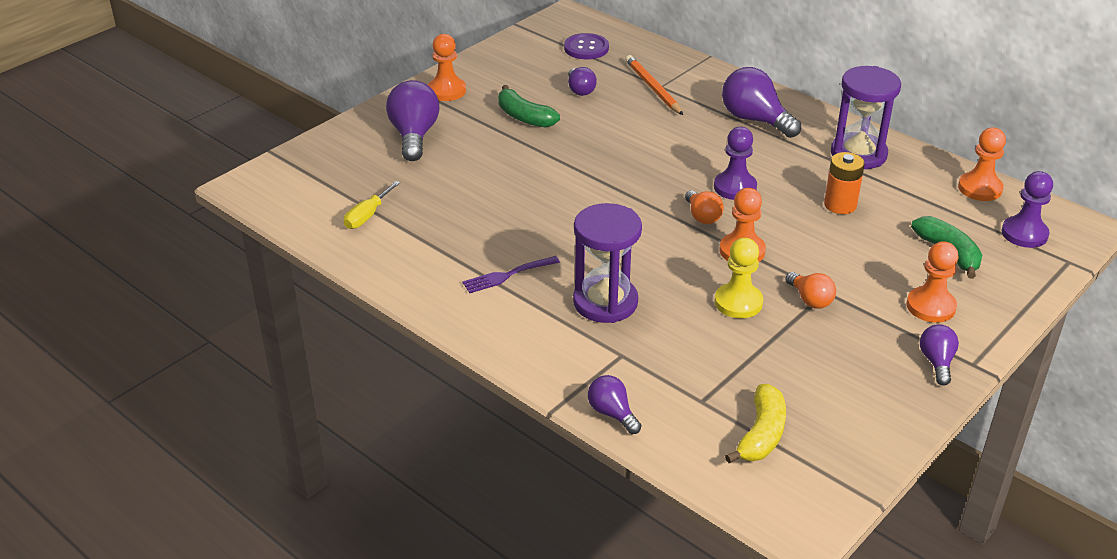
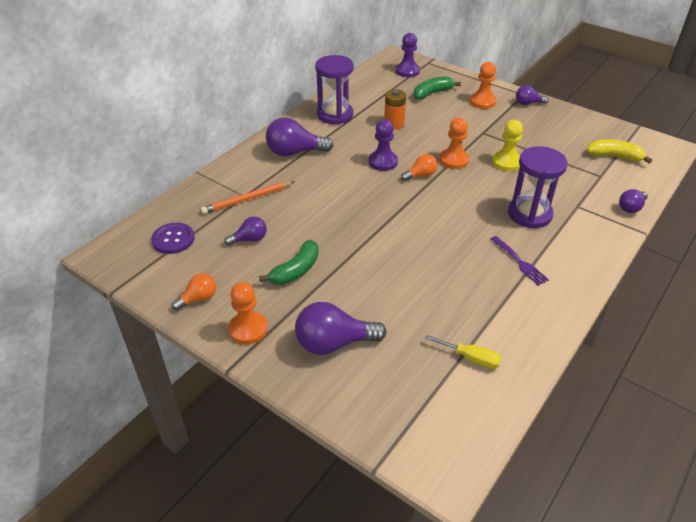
camera: 95 degrees left, 5 degrees up
purple light bulb [722,67,801,138] -> purple light bulb turned 45 degrees clockwise [266,117,333,157]
orange light bulb [785,272,836,309] -> orange light bulb moved to [172,273,216,311]
orange pawn [958,128,1006,201] -> none

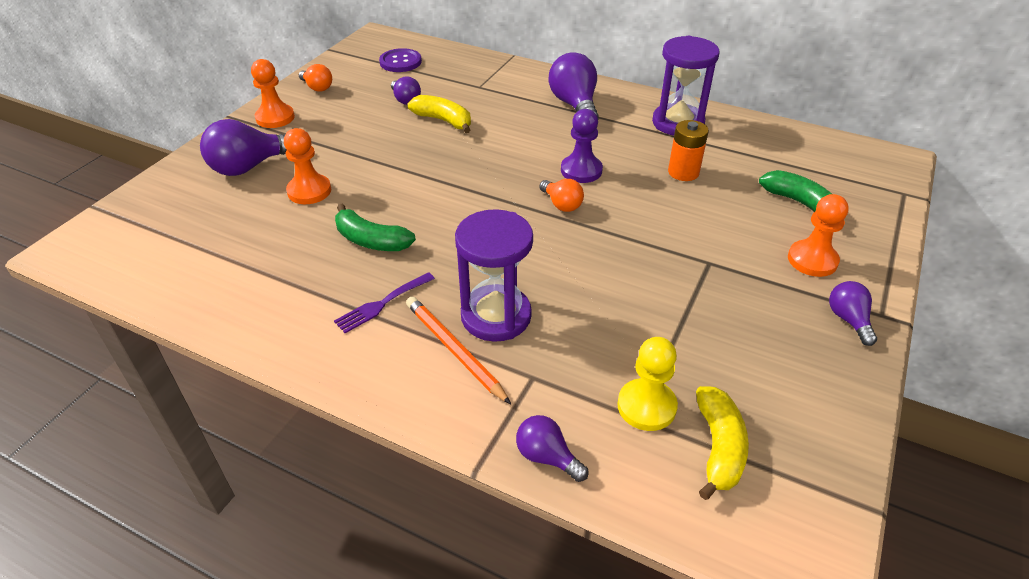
camera: 80 degrees right, 0 degrees up
orange pencil [201,181,294,214] -> orange pencil moved to [406,297,511,404]
green banana [259,240,319,285] -> green banana moved to [335,204,416,251]
purple light bulb [295,302,387,355] -> purple light bulb turned 105 degrees counterclockwise [200,119,287,176]
purple pawn [396,33,420,77] -> none
yellow screwdriver [425,335,502,369] -> none
orange pawn [440,118,469,169] -> orange pawn moved to [284,128,331,204]
yellow pawn [492,120,523,171] -> yellow pawn moved to [617,337,678,431]
none -> yellow banana [407,95,471,133]

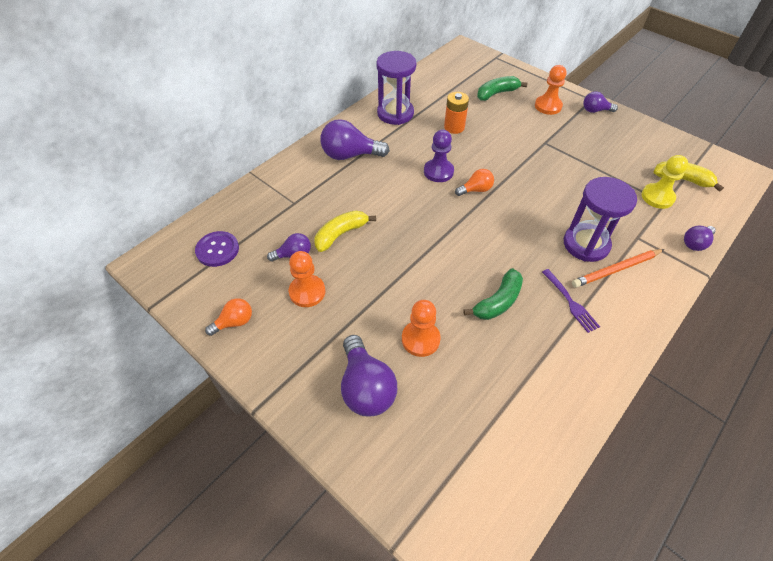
camera: 75 degrees left, 10 degrees up
orange pawn [251,59,295,128] -> orange pawn moved to [289,251,325,307]

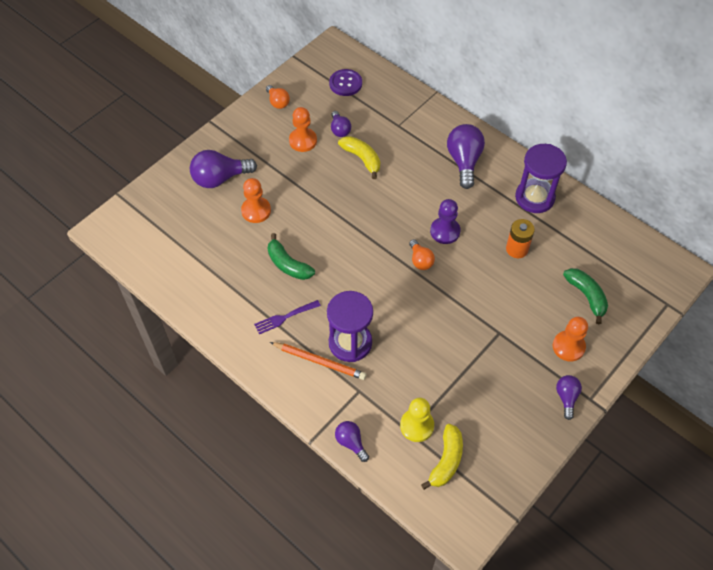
camera: 90 degrees right, 5 degrees up
orange pencil [572,249,664,288] -> orange pencil turned 135 degrees clockwise [270,342,366,380]

